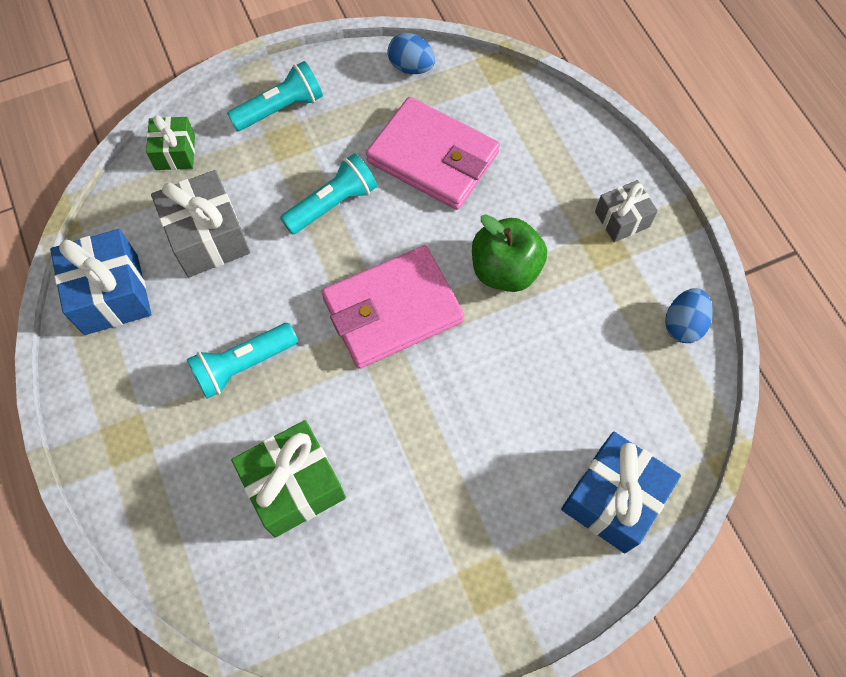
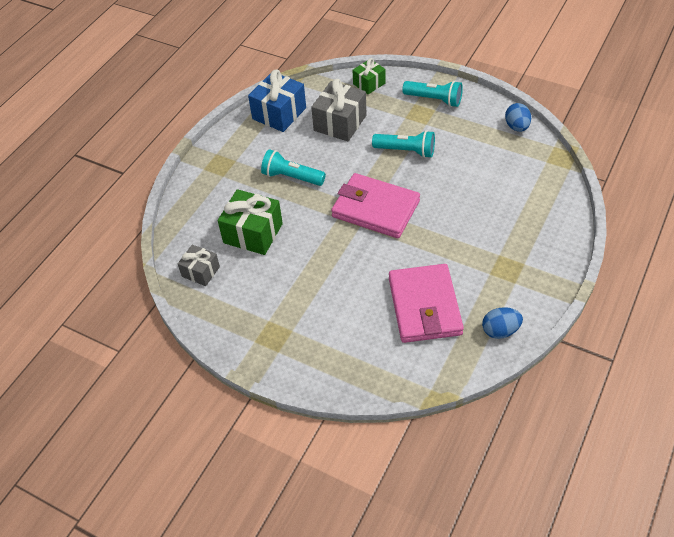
camera: 55 degrees right, 15 degrees down
pink wallet [366,97,500,210] -> pink wallet moved to [389,264,464,343]
green apple [472,214,547,292] -> none
blue gift [561,432,681,553] -> none
grey gift [595,180,658,242] -> grey gift moved to [178,245,220,286]

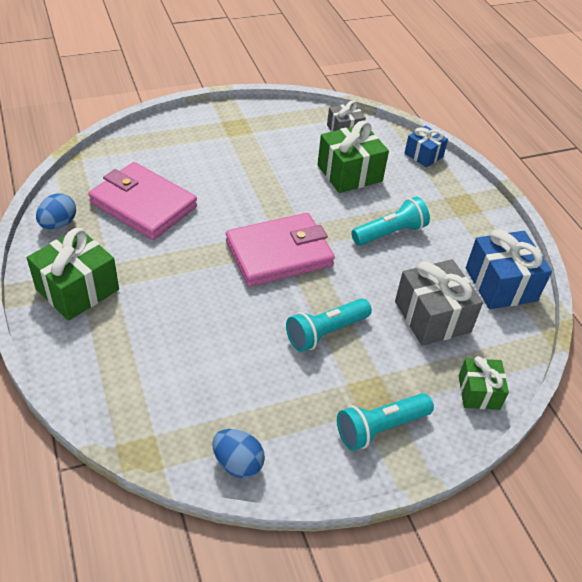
camera: 125 degrees right, 5 degrees down
none -> green gift [27,228,119,321]
none -> blue gift [404,125,448,167]

